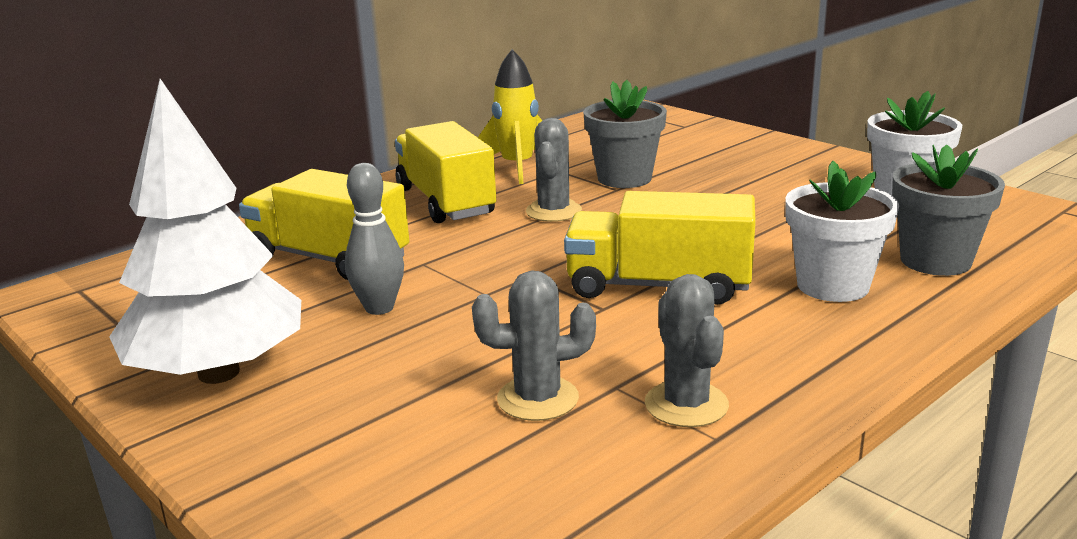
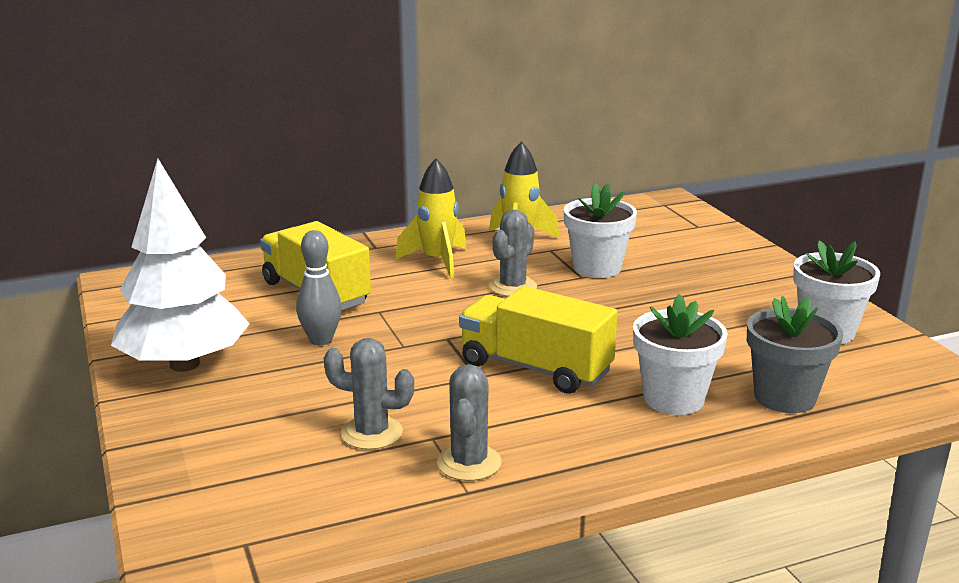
camera: 20 degrees right, 0 degrees up
yellow truck [395,121,496,223] -> yellow rocket [395,159,467,279]
grey flower pot [583,80,667,188] -> white flower pot [564,183,637,278]

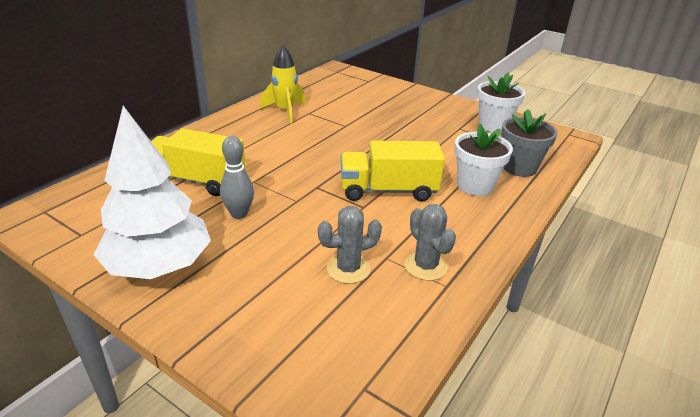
camera: 35 degrees left, 10 degrees up
yellow rocket [395,159,467,279] -> none
grey cactus [489,210,537,297] -> none
white flower pot [564,183,637,278] -> none

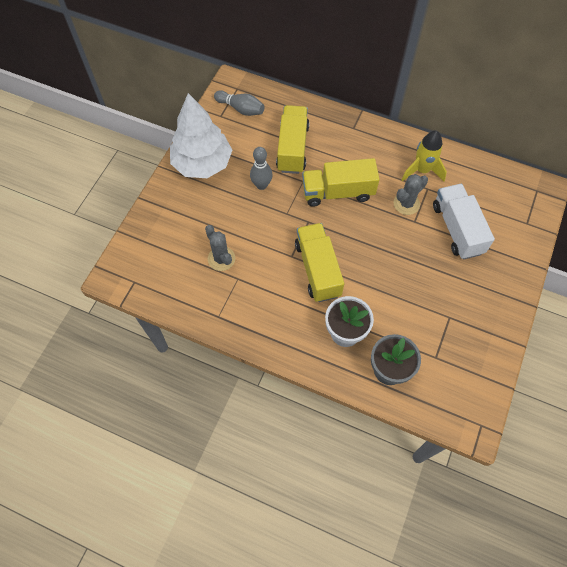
camera: 80 degrees right, 30 degrees up
grey cactus [404,204,456,281] -> grey cactus moved to [394,174,428,215]
white flower pot [477,73,525,132] -> none
none -> grey bowling pin [214,90,264,116]
none -> yellow truck [302,158,380,207]
none -> white truck [433,184,495,259]

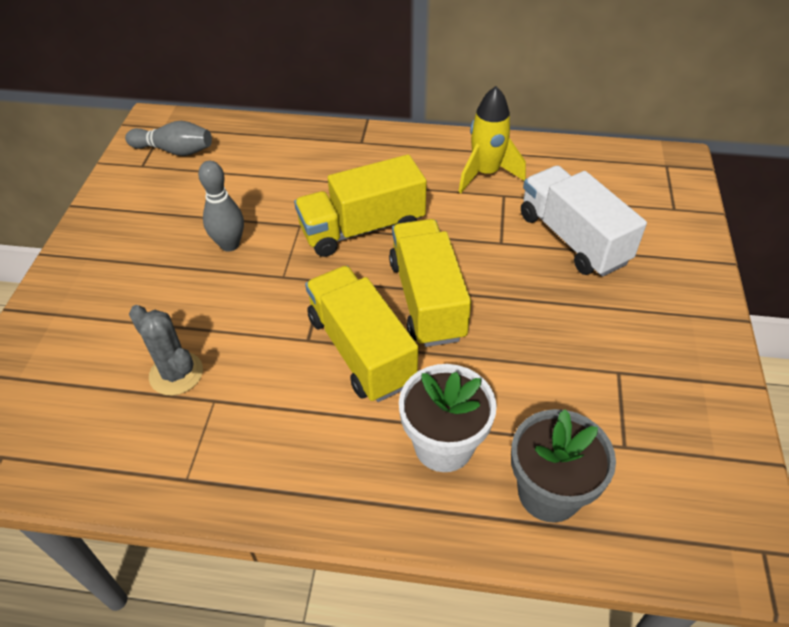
camera: 15 degrees left, 15 degrees down
white tree [170,93,232,178] -> none
yellow truck [276,105,310,174] -> yellow truck moved to [389,219,471,347]
grey cactus [394,174,428,215] -> none

